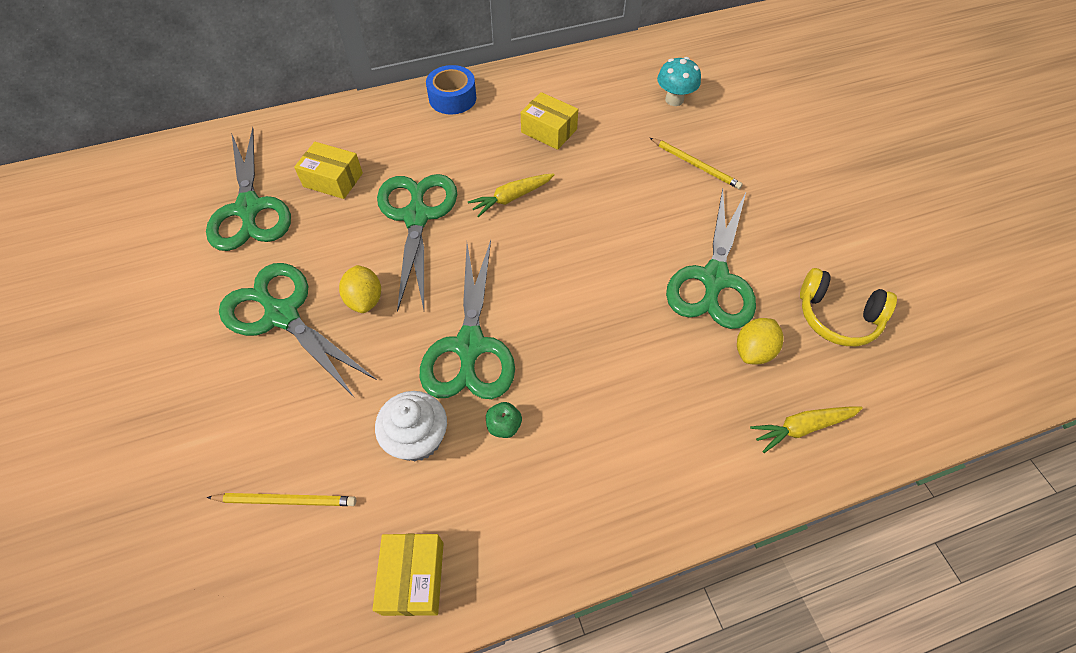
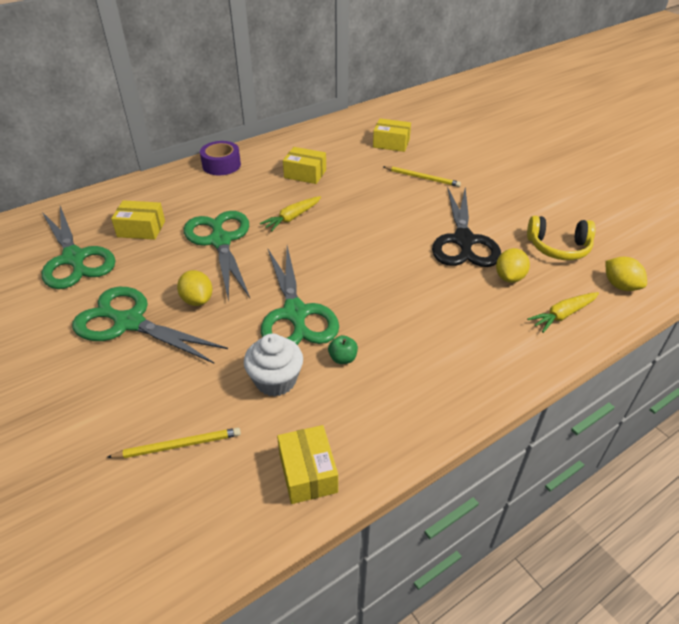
camera: 15 degrees left, 15 degrees down
blue tape [426,65,476,115] -> purple tape [200,141,241,175]
turquoise mushroom [657,57,701,106] -> yellow box [373,119,411,152]
green scissors [666,188,756,329] -> black scissors [432,188,501,267]
none -> yellow lemon [605,257,647,291]

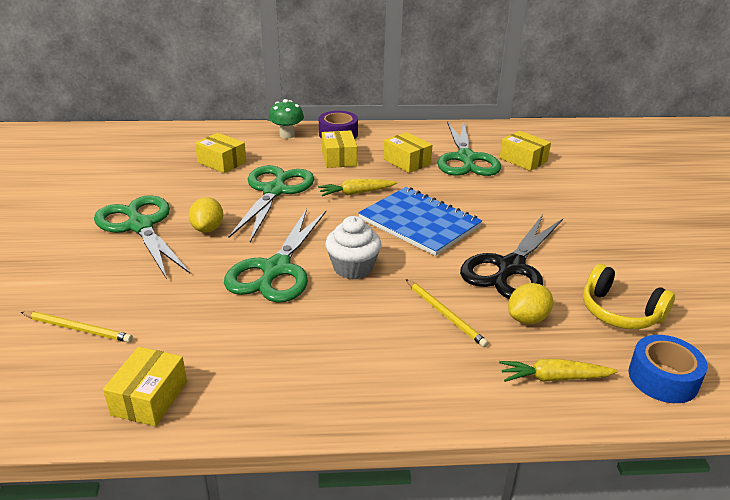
camera: 30 degrees right, 10 degrees down
green scissors [42,206,115,289] -> green scissors moved to [438,120,501,176]
white cupcake [244,334,303,397] -> white cupcake moved to [325,216,381,279]
green apple [328,335,358,364] -> none
yellow pencil [383,166,461,187] -> yellow pencil moved to [406,279,489,348]
yellow lemon [605,257,647,291] -> blue tape [628,335,708,403]
none -> green mushroom [269,99,304,139]
none -> yellow box [322,130,357,168]
none -> blue notebook [358,187,482,256]

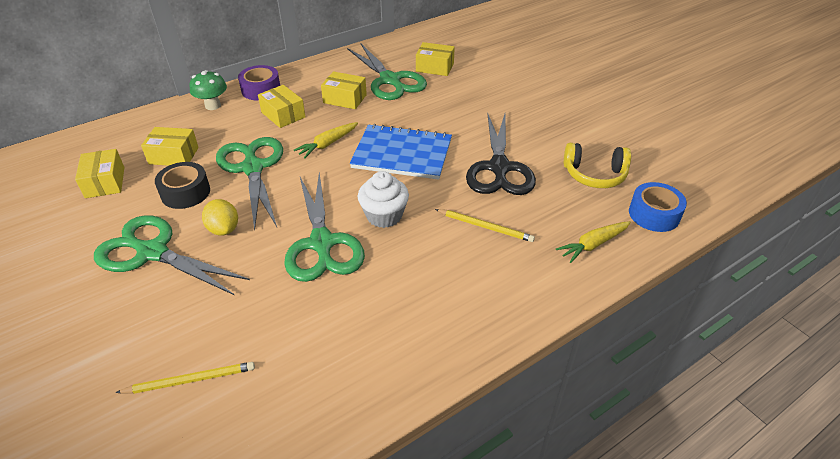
camera: 30 degrees left, 10 degrees up
yellow box [103,347,187,426] -> yellow box moved to [75,149,124,198]
yellow lemon [508,283,553,324] -> none
none -> black tape [155,162,210,209]

